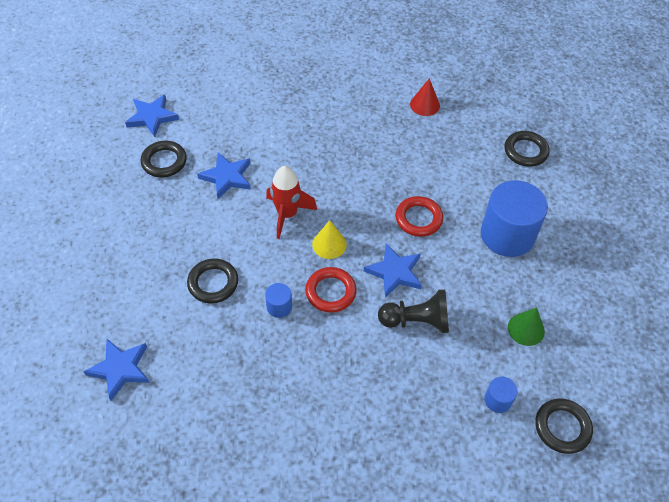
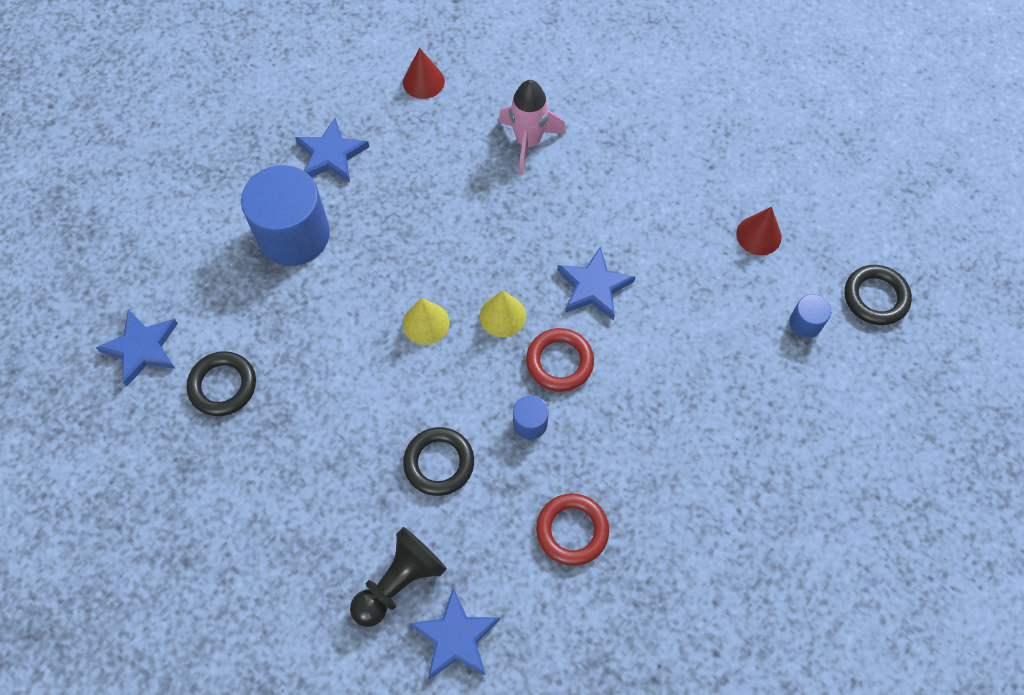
camera: 45 degrees left, 10 degrees up
blue star [197,152,251,199] -> blue star moved to [295,118,369,183]
red rocket [266,166,317,239] -> yellow cone [403,298,450,345]
black pawn [378,289,449,333] -> black pawn moved to [350,527,447,627]
red ring [395,196,443,237] -> red ring moved to [536,493,609,566]
blue cylinder [481,180,548,257] -> blue cylinder moved to [241,165,330,266]
black ring [504,131,550,167] -> none
green cone [508,307,545,346] -> red cone [736,207,782,255]
none -> pink rocket [498,80,566,175]

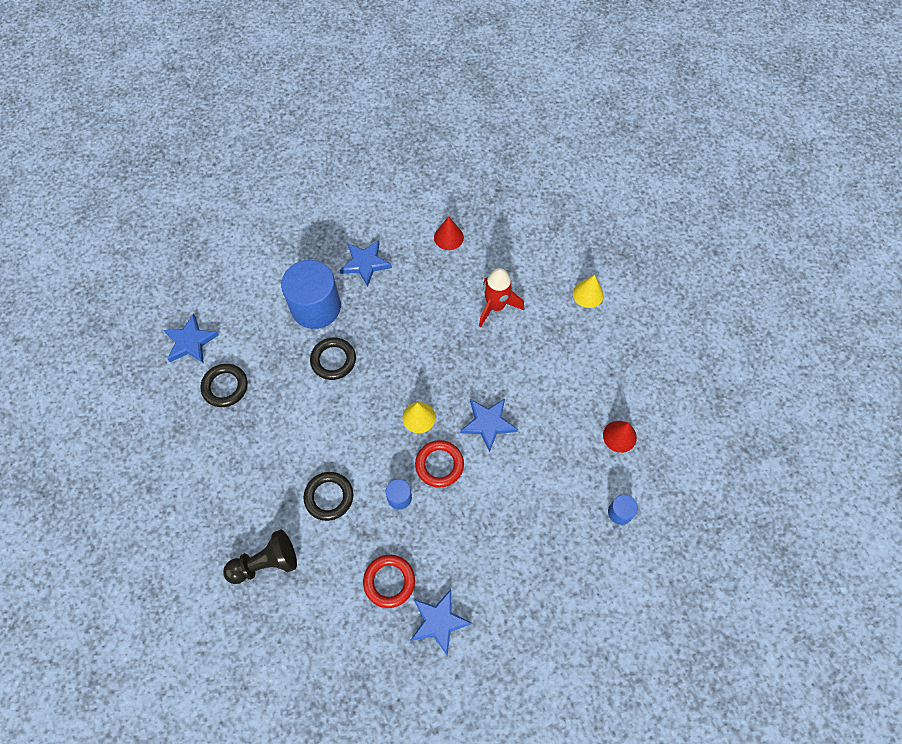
camera: 25 degrees right, 0 degrees up
yellow cone [403,298,450,345] -> yellow cone moved to [573,275,604,308]
blue star [409,588,500,679] -> blue star moved to [410,589,472,655]
pink rocket [498,80,566,175] -> red rocket [479,268,524,327]
black ring [844,265,912,325] -> black ring moved to [310,338,356,380]

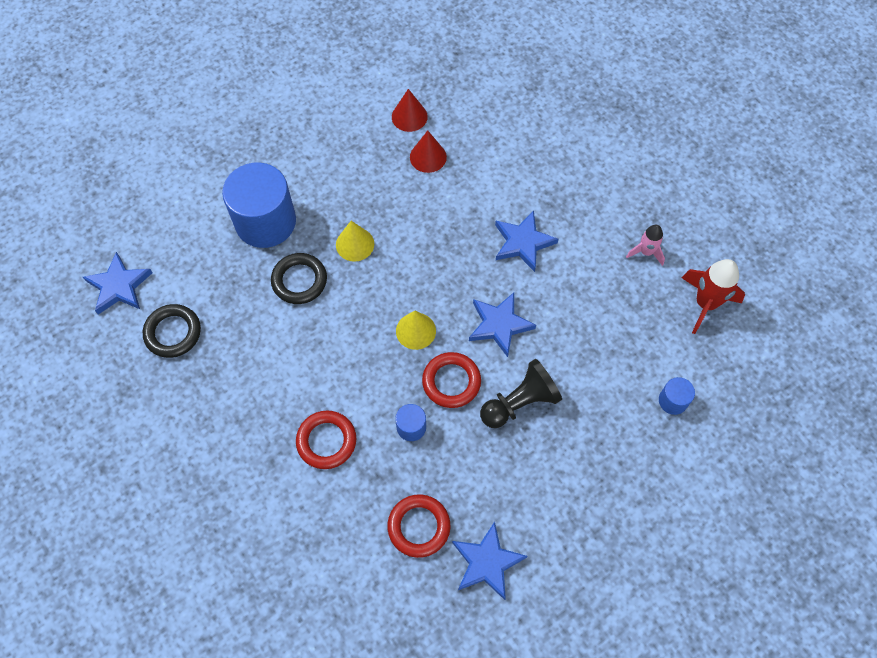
camera: 10 degrees left, 0 degrees up
black pawn [223,530,297,584] -> black pawn moved to [480,359,562,428]
black ring [304,472,353,521] -> red ring [296,411,356,469]
blue star [340,240,392,287] -> blue star moved to [495,210,558,272]
red rocket [479,268,524,327] -> red rocket moved to [682,259,745,334]
yellow cone [573,275,604,308] -> yellow cone moved to [336,221,374,262]
red cone [603,421,637,453] -> red cone moved to [410,131,447,173]
none -> pink rocket [626,225,665,266]

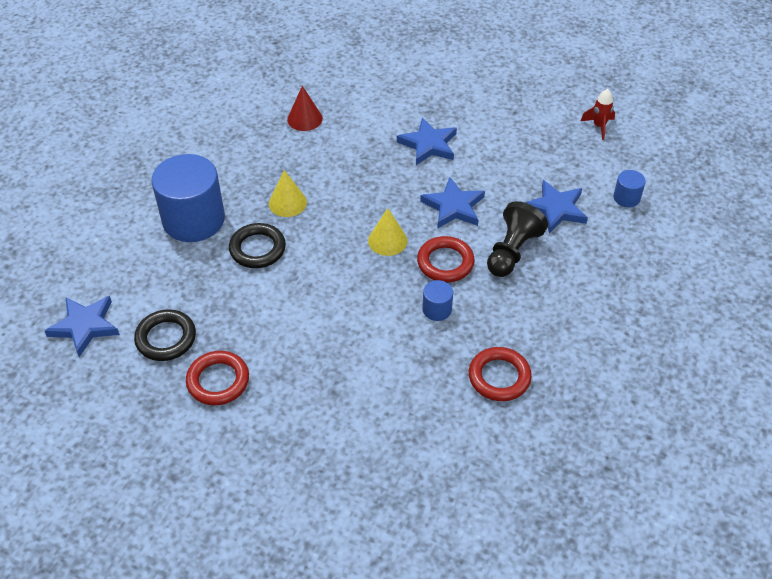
camera: 30 degrees left, 15 degrees down
red ring [296,411,356,469] -> red ring moved to [186,351,249,405]
red cone [392,89,428,132] -> none
blue star [452,521,527,600] -> blue star moved to [525,180,588,233]
pink rocket [626,225,665,266] -> none
red rocket [682,259,745,334] -> red rocket [581,89,615,140], size x0.60

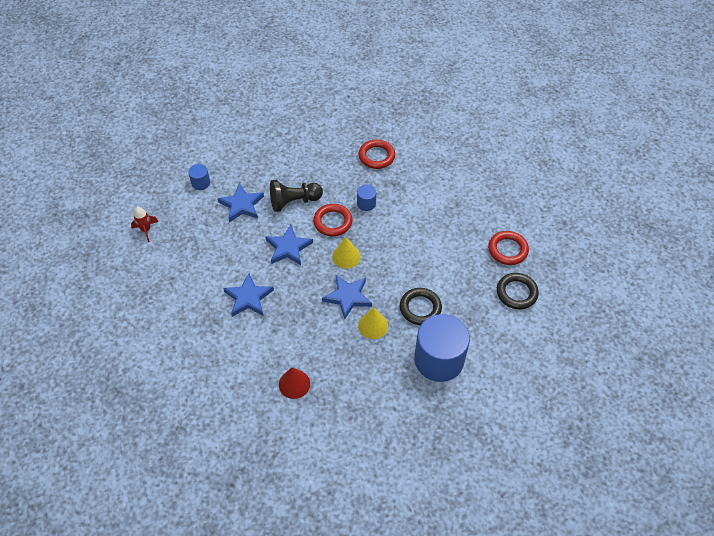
camera: 135 degrees left, 5 degrees up
blue star [45,296,120,357] -> blue star moved to [322,275,372,319]

